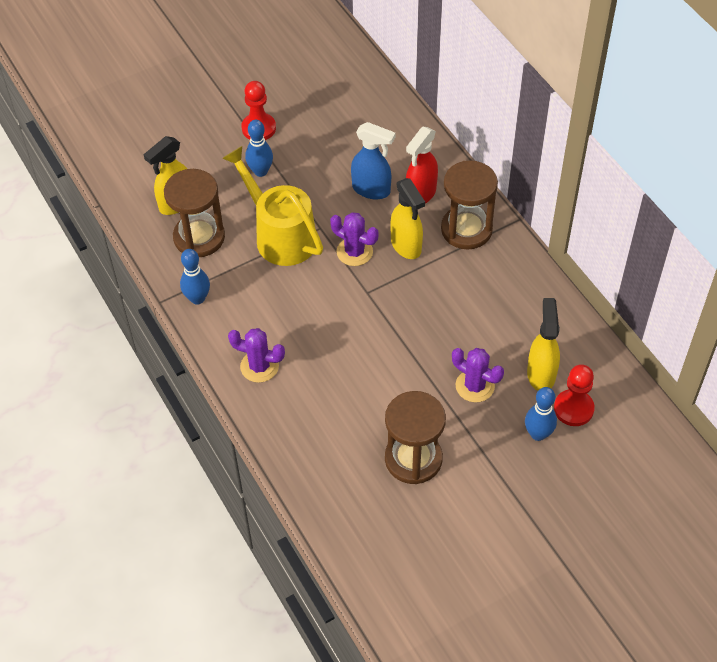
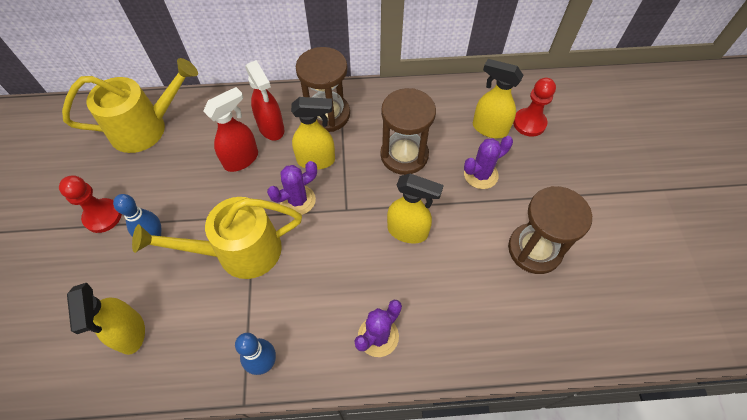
camera: 65 degrees left, 5 degrees up
brown hourglass [164,169,225,257] -> brown hourglass moved to [380,88,436,175]
blue spray bottle [351,122,395,199] -> red spray bottle [203,87,258,172]
blue bowling pin [525,387,557,441] -> none
none -> yellow watering can [62,58,198,153]
none -> yellow spray bottle [387,173,444,244]

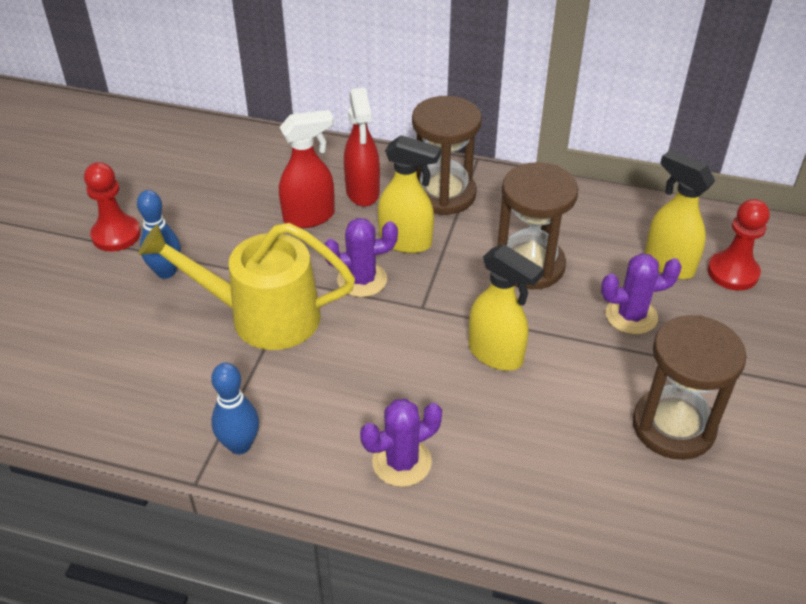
camera: 20 degrees right, 15 degrees down
yellow watering can [62,58,198,153] -> none
yellow spray bottle [67,283,145,355] -> none

